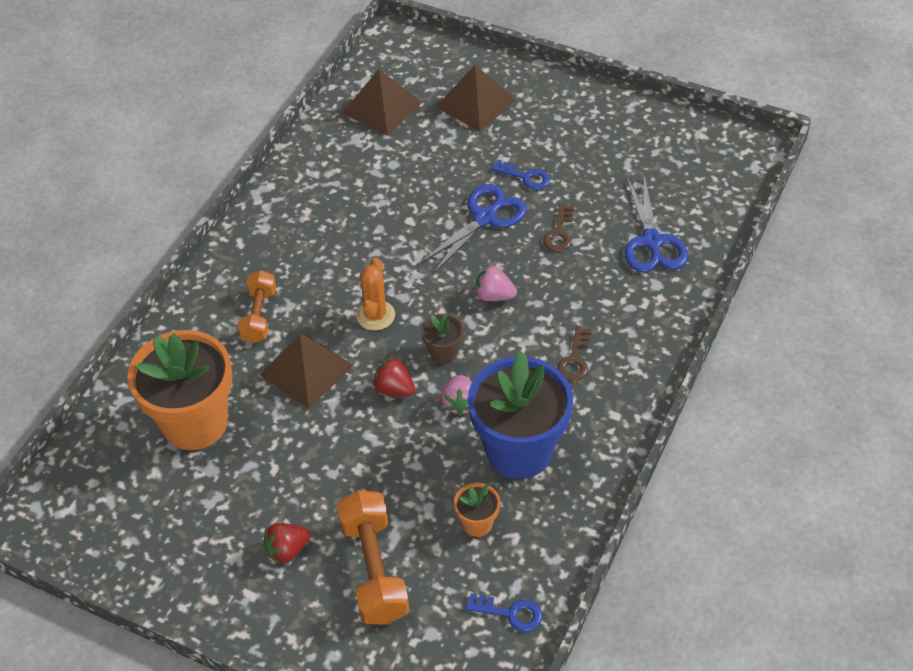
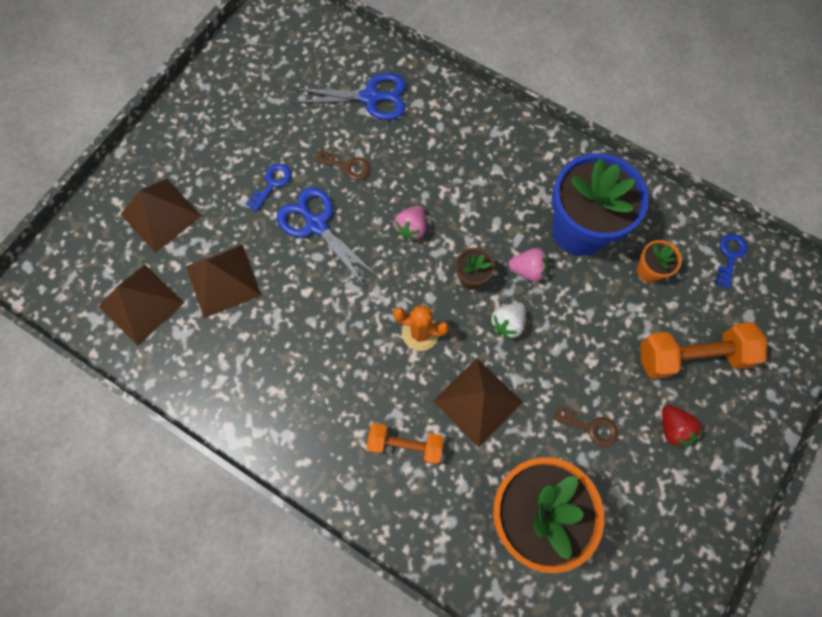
camera: 85 degrees left, 20 degrees up
red strawberry [372,357,416,397] -> white strawberry [490,302,526,340]
brown key [557,327,591,381] -> brown key moved to [553,406,618,447]
none -> brown pyramid [186,245,262,318]

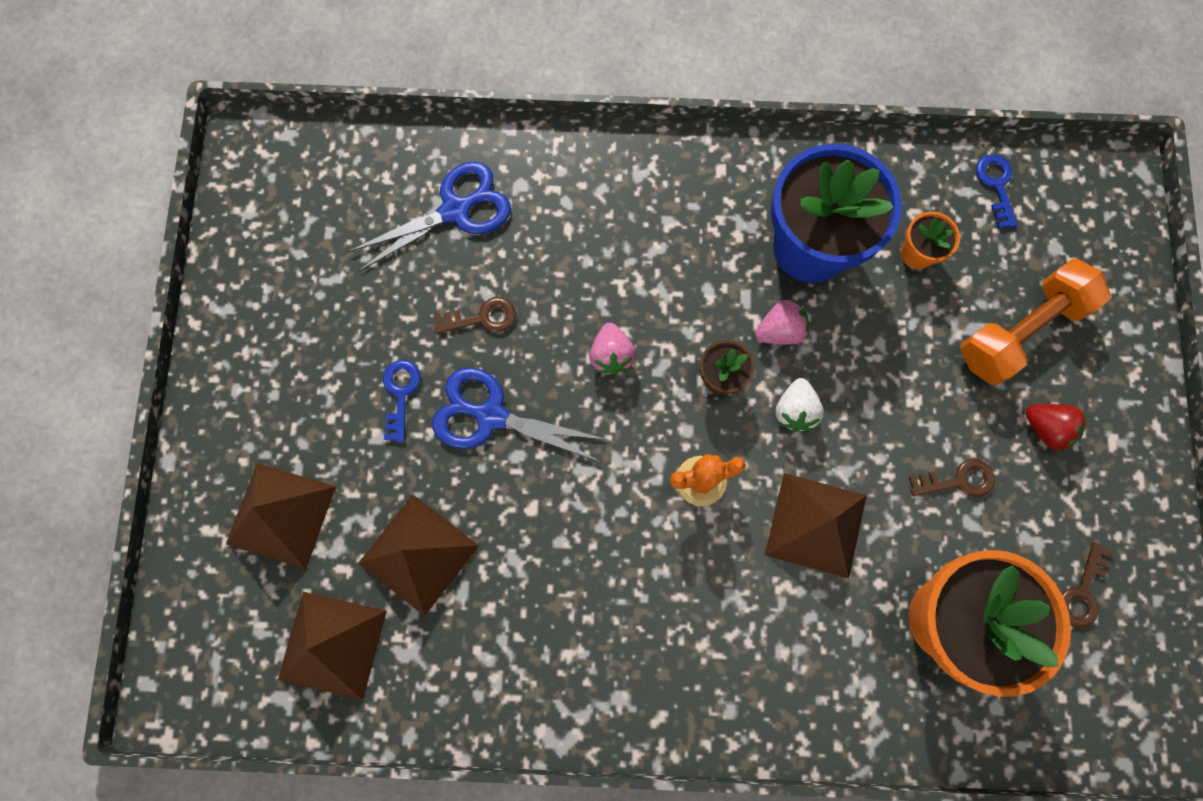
camera: 30 degrees left, 5 degrees up
orange dumbbell [366,423,444,464] -> none
none -> brown key [1062,543,1113,628]

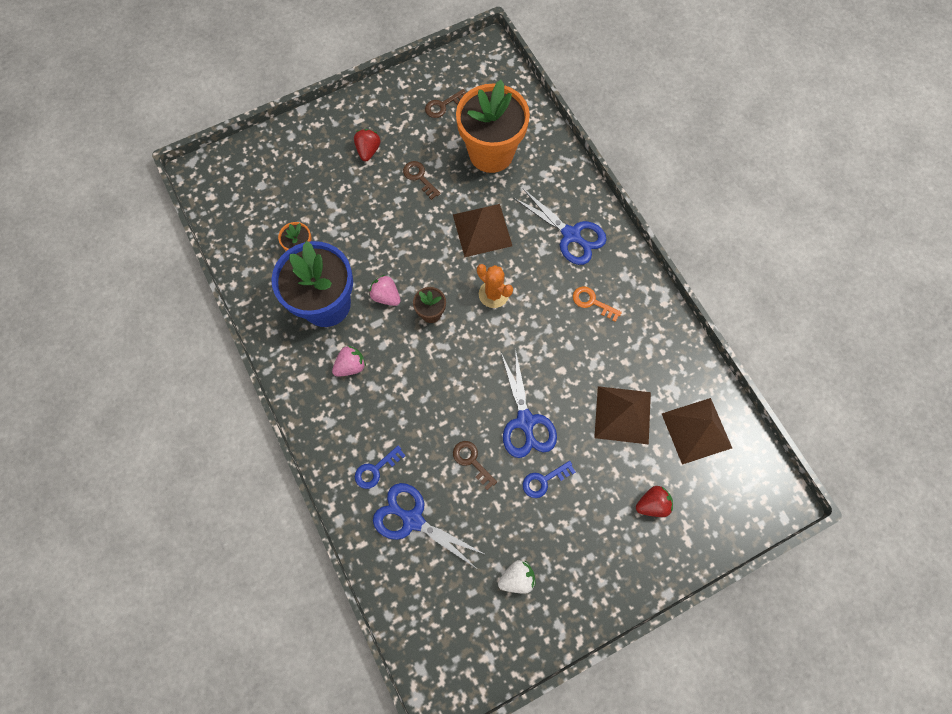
camera: 120 degrees left, 5 degrees down
brown pyramid [226,463,336,569] -> red strawberry [636,486,673,517]
pink strawberry [589,323,636,375] -> pink strawberry moved to [332,346,366,377]
white strawberry [775,378,824,432] -> white strawberry moved to [498,560,536,594]
orange dumbbell [960,259,1111,385] -> none
blue key [976,155,1017,228] -> blue key moved to [355,445,406,489]
brown key [1062,543,1113,628] -> brown key turned 150 degrees clockwise [425,89,466,118]
none -> blue scissors [514,188,607,265]
none -> orange key [573,286,622,322]

